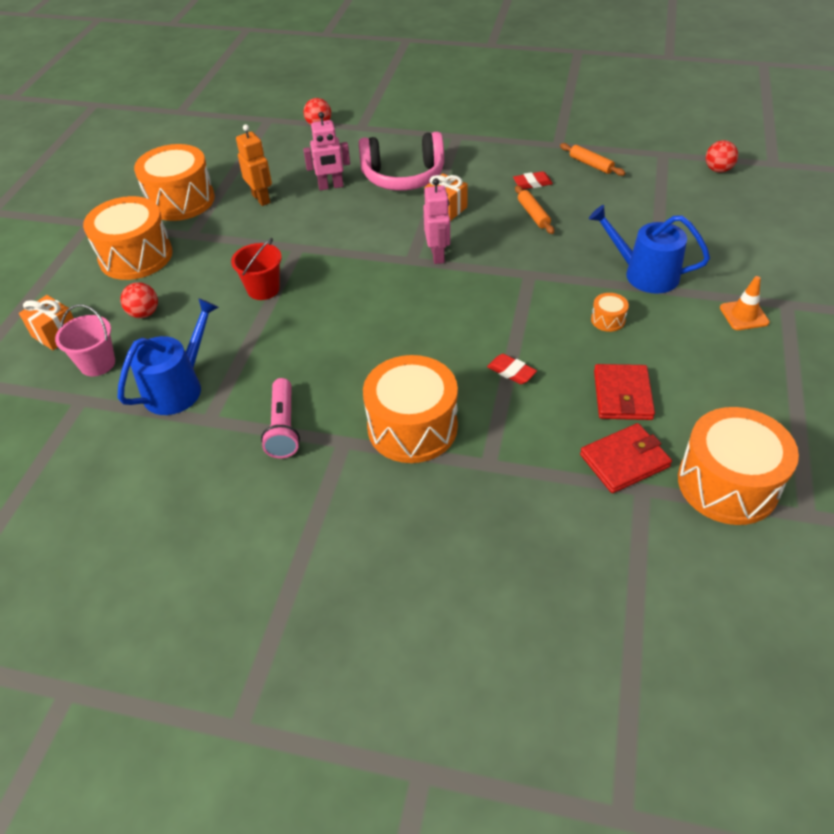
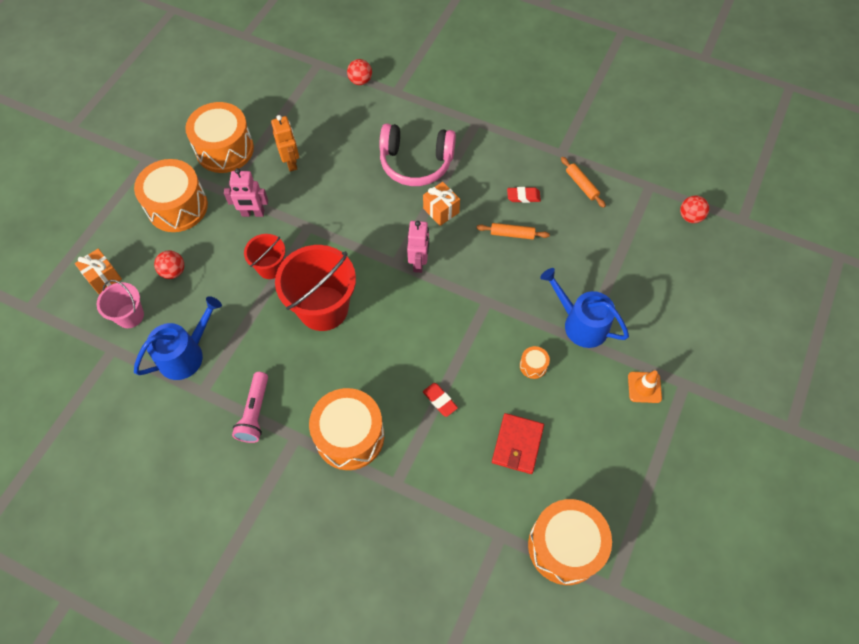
camera: 10 degrees right, 15 degrees up
pink robot [303,112,350,190] -> pink robot moved to [224,168,268,217]
orange rolling pin [515,185,554,234] -> orange rolling pin turned 75 degrees counterclockwise [476,223,550,239]
red wallet [580,423,672,493] -> none
none -> red bucket [275,245,356,331]

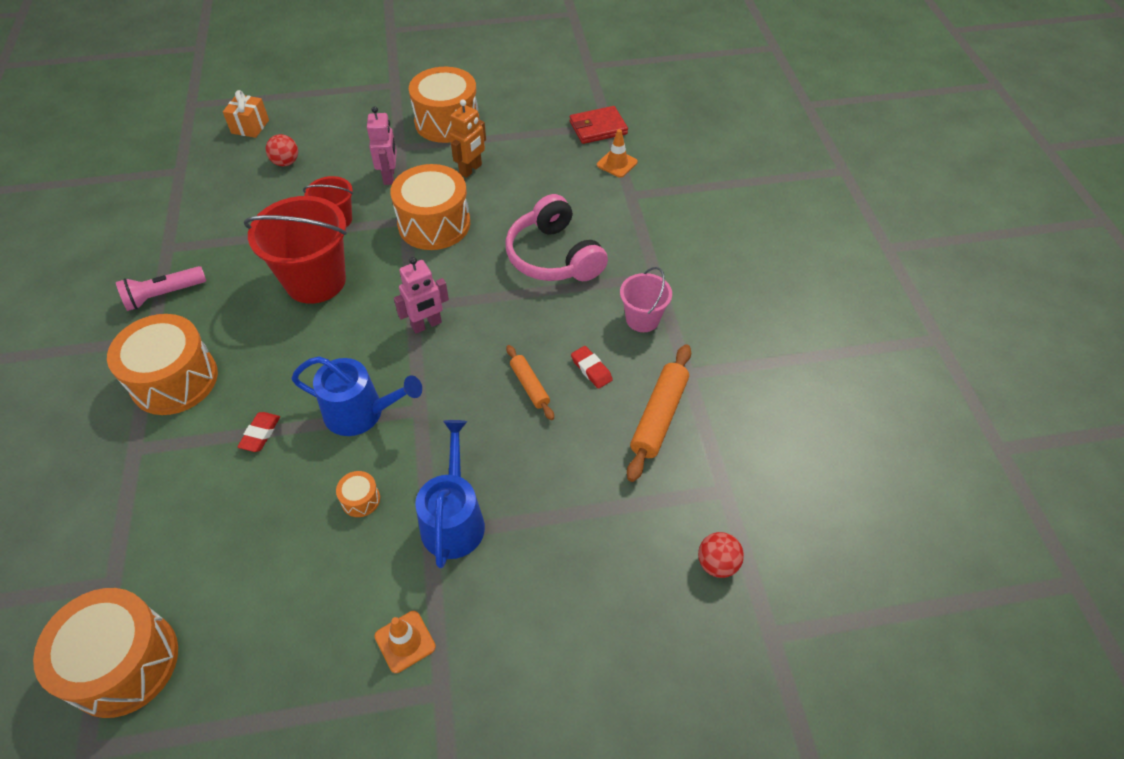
camera: 55 degrees right, 10 degrees down
pink bucket [97,280,144,328] -> pink bucket moved to [620,267,672,332]
orange drum [134,159,208,232] -> orange drum moved to [390,164,470,250]
blue watering can [134,296,222,380] -> blue watering can moved to [291,356,422,436]
pink robot [224,168,268,217] -> pink robot turned 150 degrees counterclockwise [367,106,397,185]
red ball [347,59,372,85] -> orange traffic cone [597,129,638,178]
orange gift [423,182,460,226] -> none
red wallet [492,413,544,474] -> red wallet moved to [570,106,628,144]
orange rolling pin [561,157,606,208] -> orange rolling pin [627,344,691,482], size x1.66

